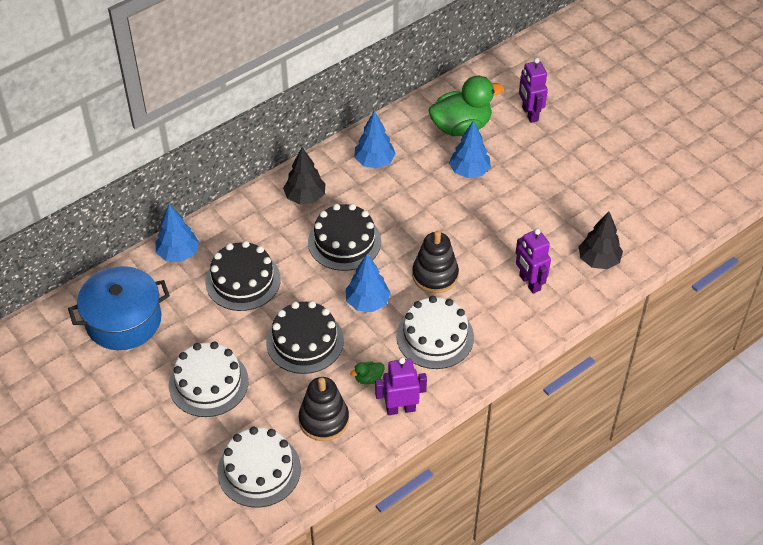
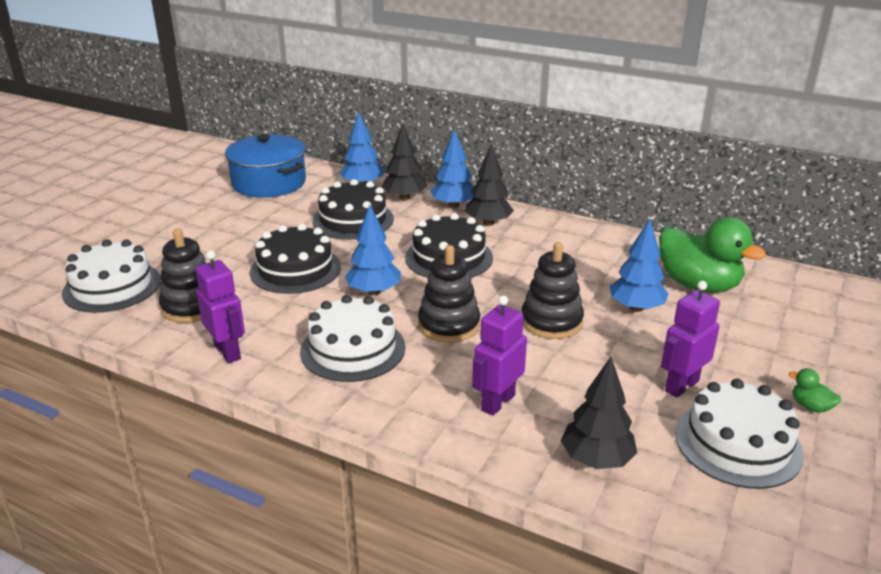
camera: 65 degrees right, 20 degrees down
white cake [169,342,249,417] -> white cake moved to [675,378,804,489]
green duck [350,362,385,384] -> green duck moved to [789,368,841,413]
blue tree [354,111,396,168] -> blue tree moved to [430,129,474,208]
purple robot [519,58,548,123] -> purple robot moved to [661,281,720,398]
none -> black tree [381,123,427,201]
none -> black stacking toy [522,242,584,339]

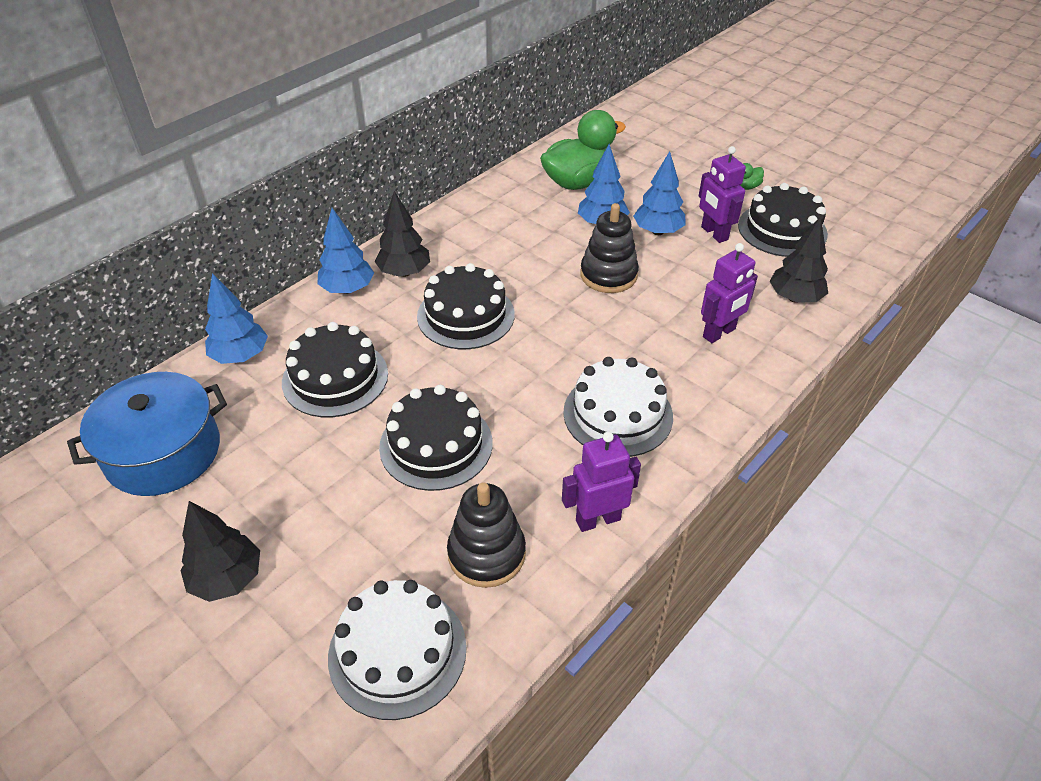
camera: 75 degrees left, 15 degrees up
blue tree [345,205,401,296] -> blue tree moved to [633,151,686,235]
black tree [381,123,427,201] -> black tree moved to [180,501,260,602]
black stacking toy [418,245,480,343] -> none
purple robot [472,295,527,416] -> purple robot turned 90 degrees counterclockwise [701,243,758,343]
white cake [675,378,804,489] -> black cake [738,183,828,257]

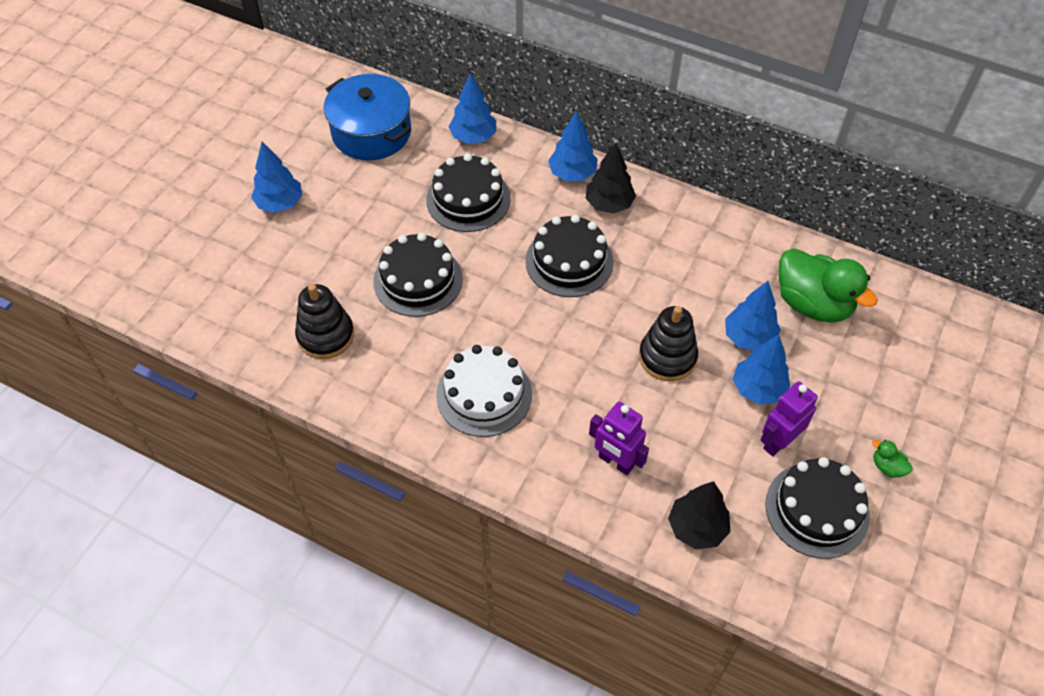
camera: 75 degrees right, 10 degrees up
black tree [180,501,260,602] -> blue tree [251,142,302,213]
white cake [328,580,467,720] -> none
purple robot [562,431,641,532] -> none

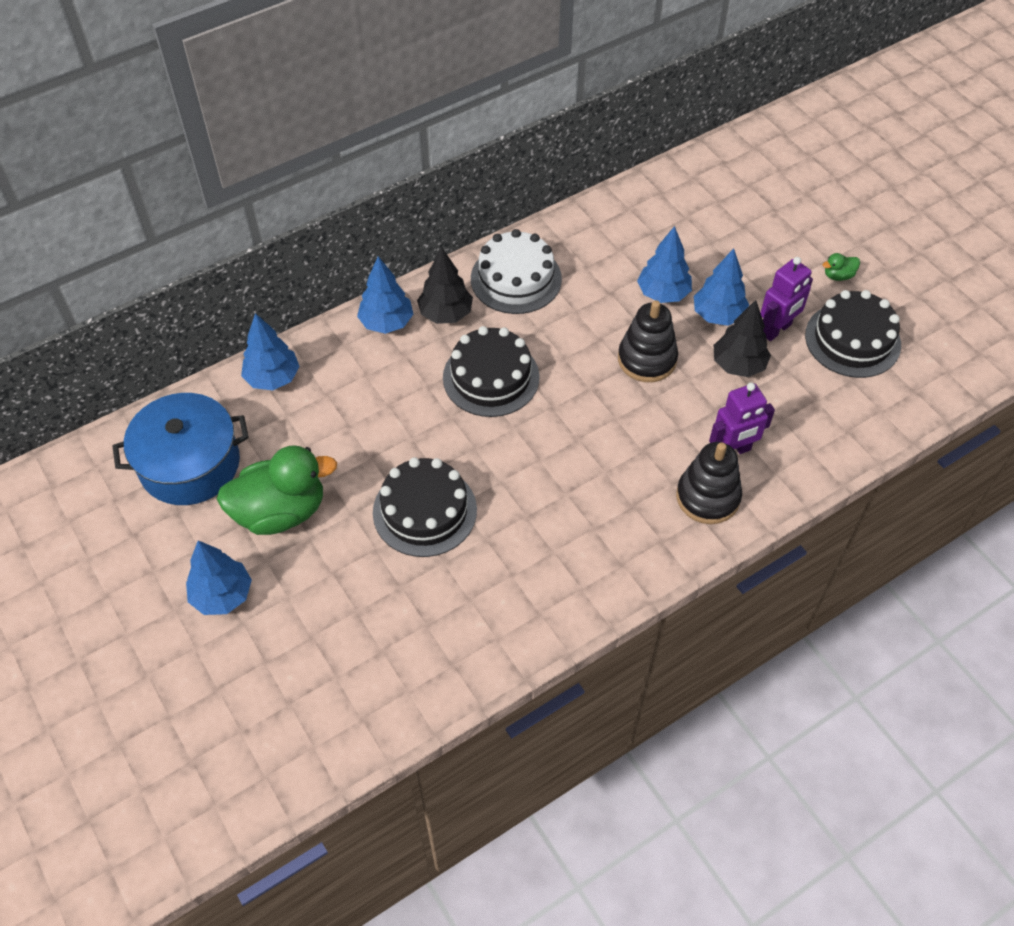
camera: 60 degrees left, 0 degrees up
black stacking toy [295,284,354,359] -> black stacking toy moved to [676,442,742,524]
black cake [426,153,511,232] -> none
white cake [436,345,532,437] -> white cake moved to [471,229,562,314]
black tree [668,481,730,549] -> black tree moved to [714,300,771,377]
purple robot [761,381,818,456] -> purple robot turned 120 degrees counterclockwise [761,257,813,341]
green duck [779,248,878,323] -> green duck moved to [217,445,337,535]

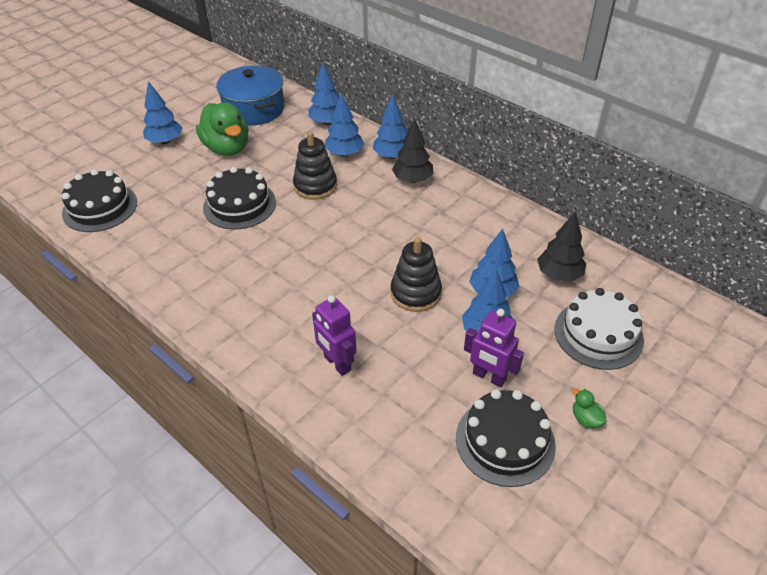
camera: 75 degrees right, 10 degrees down
black cake [443,326,540,417] -> black cake moved to [62,169,137,232]
white cake [471,229,562,314] -> white cake moved to [554,288,644,370]
black stacking toy [676,442,742,524] -> black stacking toy moved to [293,131,337,200]
black tree [714,300,771,377] -> black tree moved to [537,212,586,282]
none -> blue tree [325,93,364,157]

